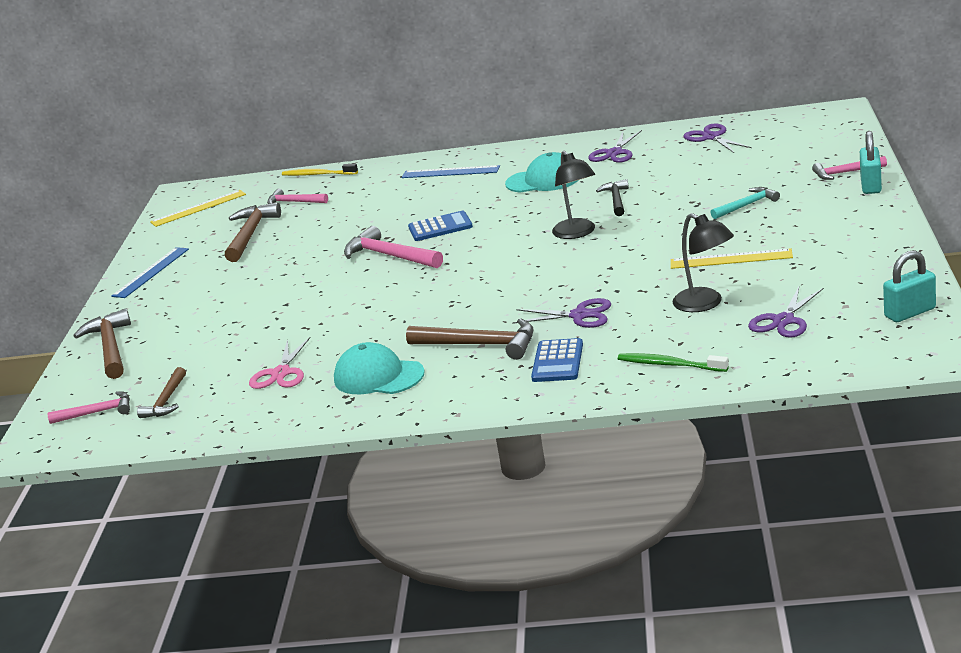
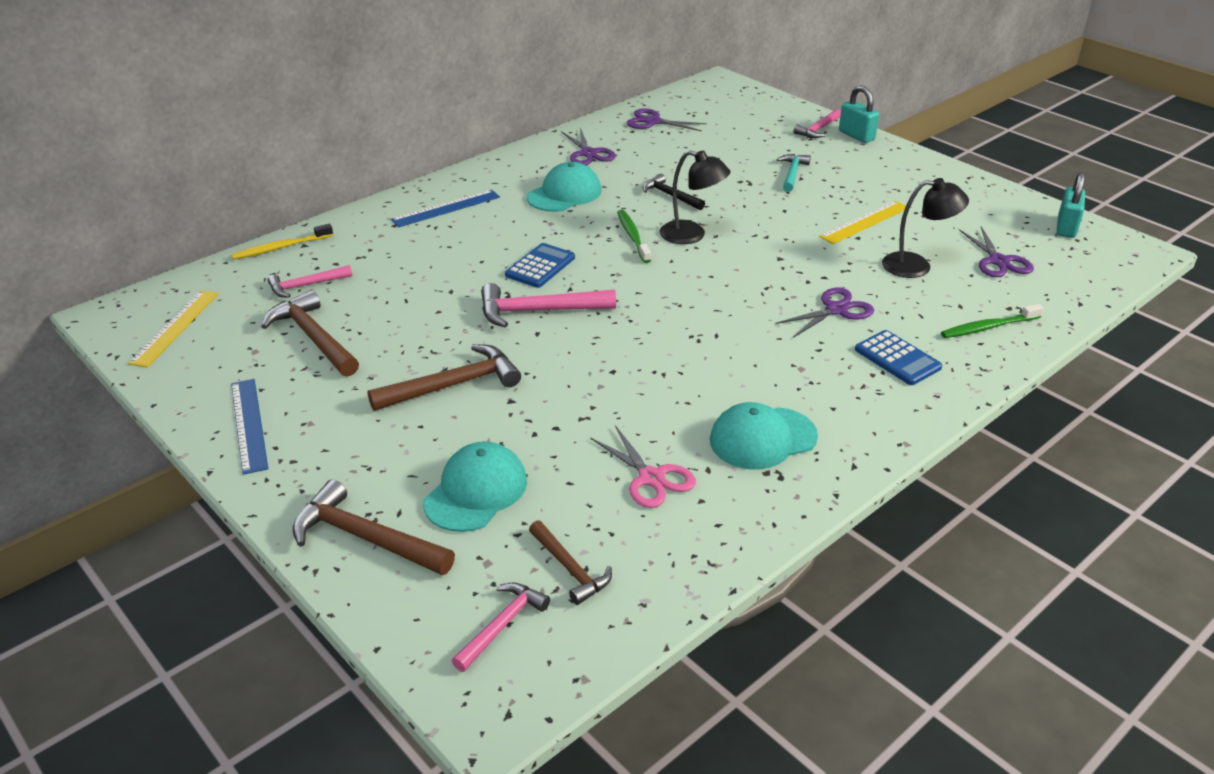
camera: 50 degrees left, 10 degrees up
brown hammer [406,318,534,360] -> brown hammer moved to [367,344,521,411]
none -> turquoise cap [423,442,527,532]
none -> green toothbrush [617,210,651,263]

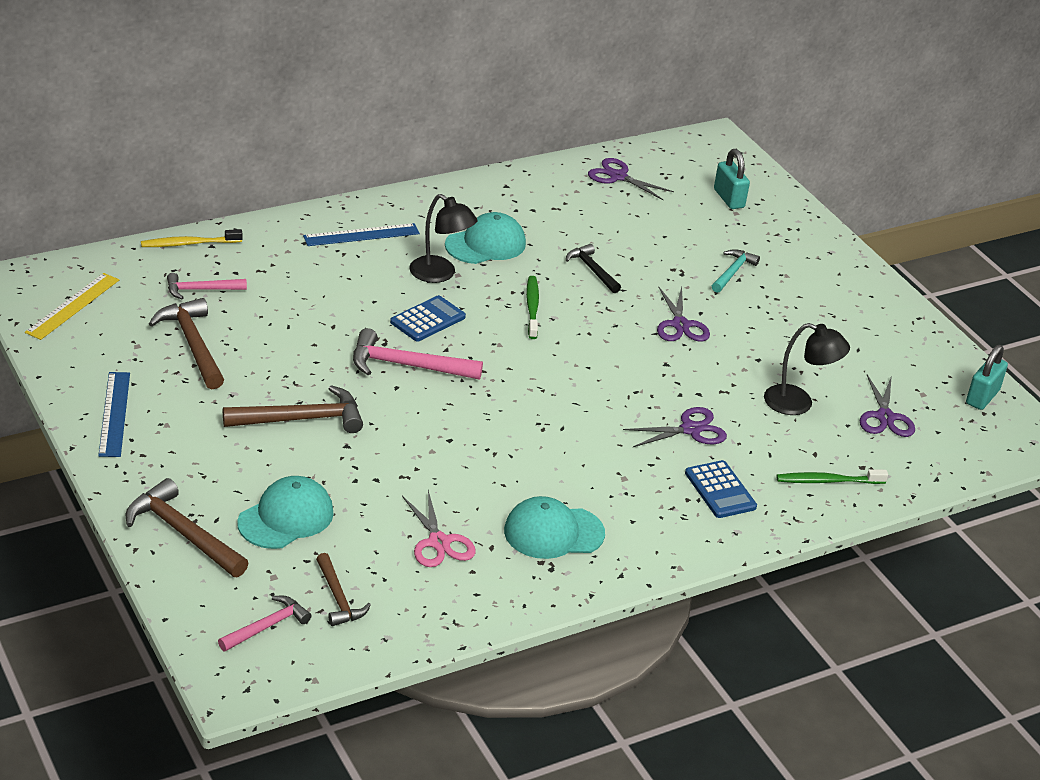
camera: 10 degrees right, 0 degrees up
purple scissors [561,128,616,165] -> purple scissors moved to [657,286,710,342]
black lamp [660,150,730,244] -> black lamp moved to [409,194,478,283]
pink hammer [794,109,841,138] -> none
yellow ruler [819,201,906,244] -> none
turquoise padlock [839,85,879,143] -> turquoise padlock moved to [714,149,750,209]

